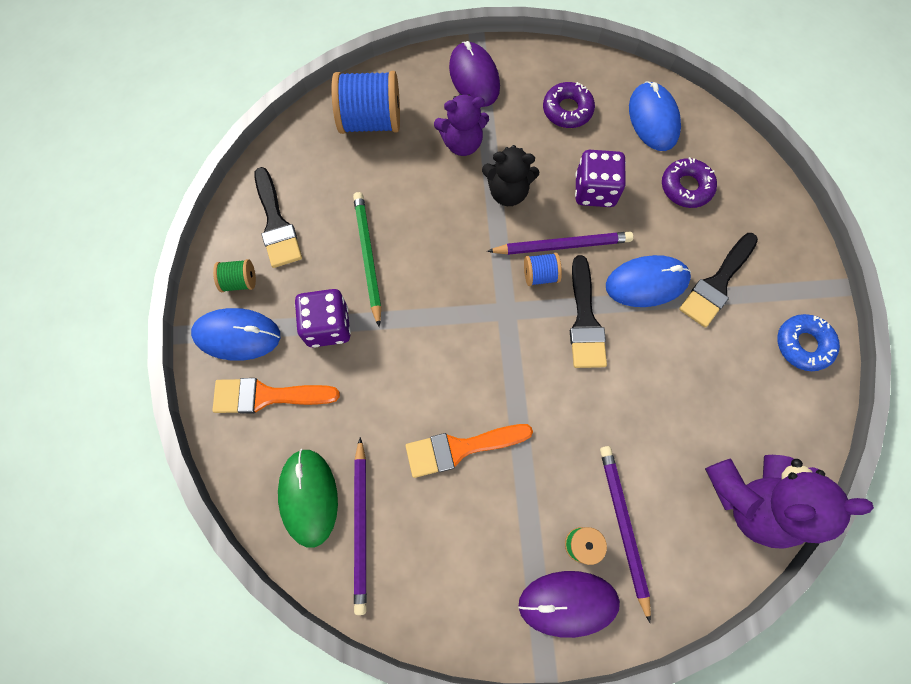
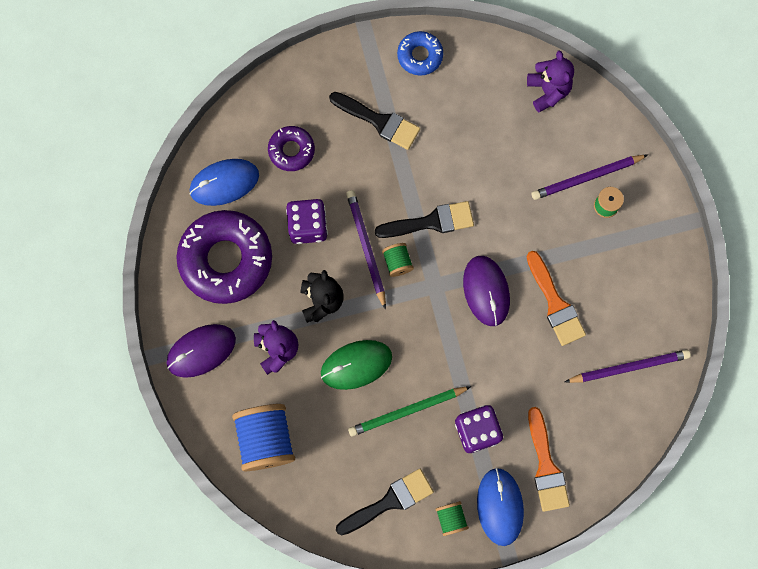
camera: 100 degrees left, 5 degrees up
green mouse [278,449,338,548] -> green mouse moved to [321,340,392,390]
purple mouse [518,571,620,638] -> purple mouse moved to [463,256,510,326]
blue spool [524,253,562,286] -> green spool [382,243,414,277]
purple donut [543,82,595,128] -> purple donut [176,210,272,304], size x1.97
blue mouse [606,255,691,307] -> none
purple teddy bear [705,455,874,549] -> purple teddy bear [527,50,574,112], size x0.65

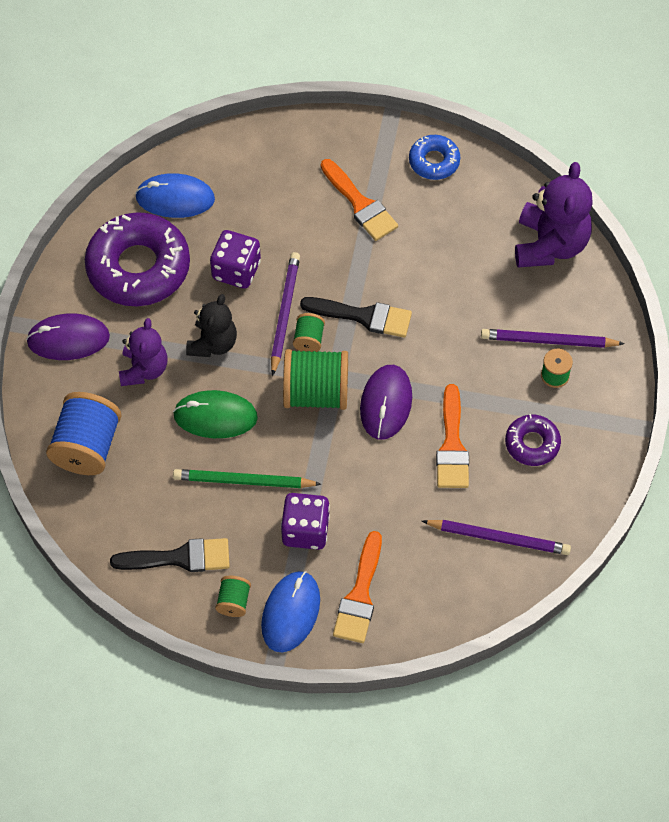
camera: 25 degrees right, 15 degrees down
purple donut [268,126,315,171] -> purple donut moved to [505,414,561,466]
black brush [329,92,420,150] -> orange brush [321,159,398,241]
purple teddy bear [527,50,574,112] -> purple teddy bear [515,162,593,268], size x1.55
none -> green spool [283,349,348,410]

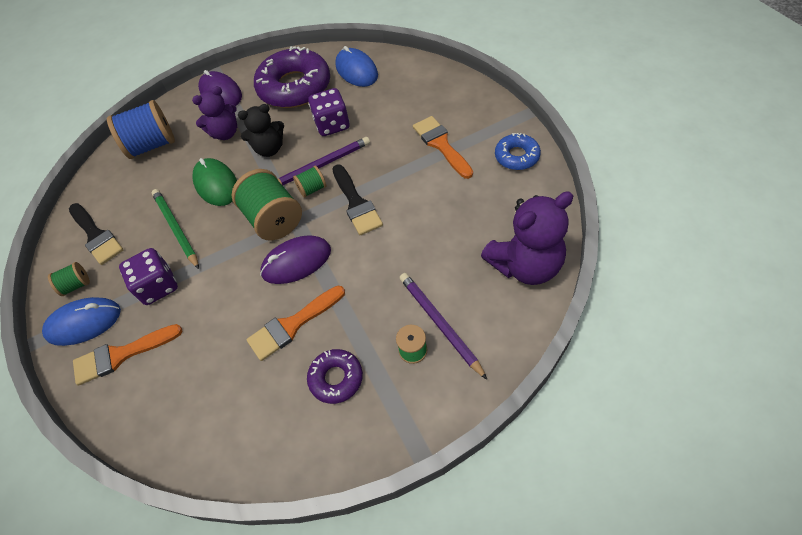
camera: 60 degrees right, 5 degrees down
orange brush [321,159,398,241] -> orange brush turned 135 degrees clockwise [413,116,473,179]
purple pencil [422,520,571,555] -> none

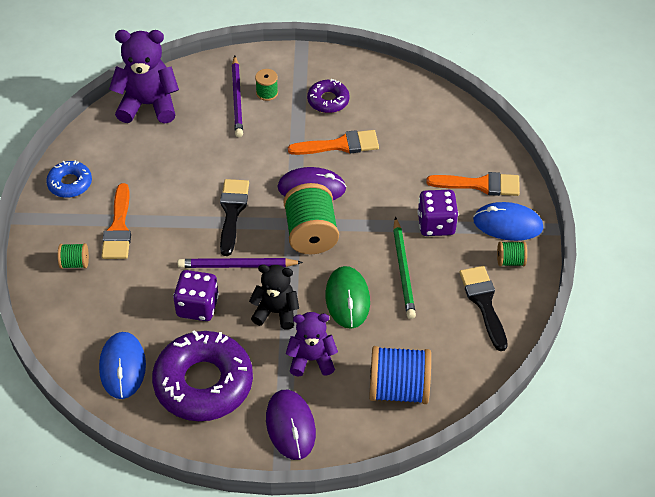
camera: 160 degrees left, 5 degrees down
green spool [293,166,326,198] -> green spool moved to [58,243,89,269]

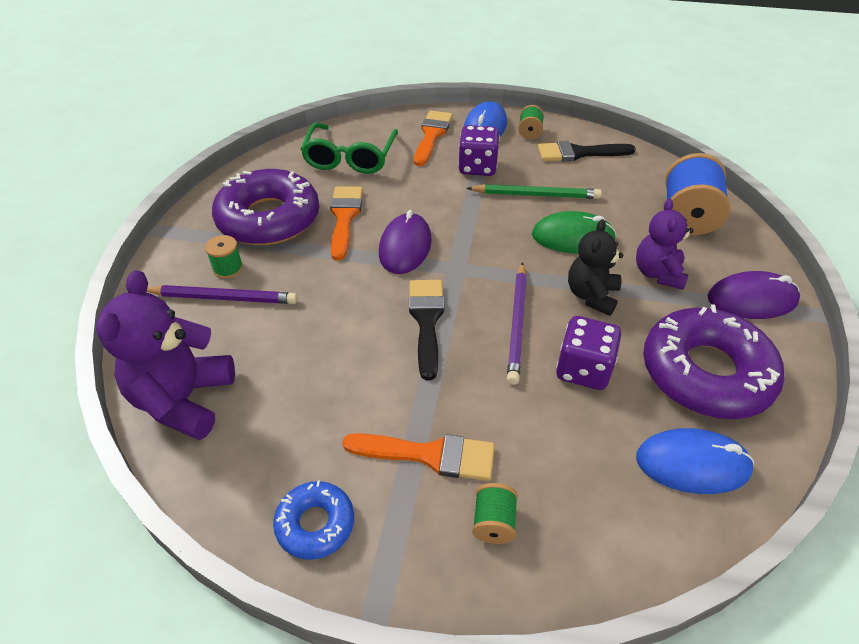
camera: 80 degrees left, 5 degrees down
black brush [220,179,249,256] -> black brush turned 75 degrees clockwise [409,280,444,380]
green spool [284,183,339,254] -> none
purple donut [307,79,350,113] -> purple donut [212,169,319,245], size x1.97
none -> green glasses [301,123,398,174]

